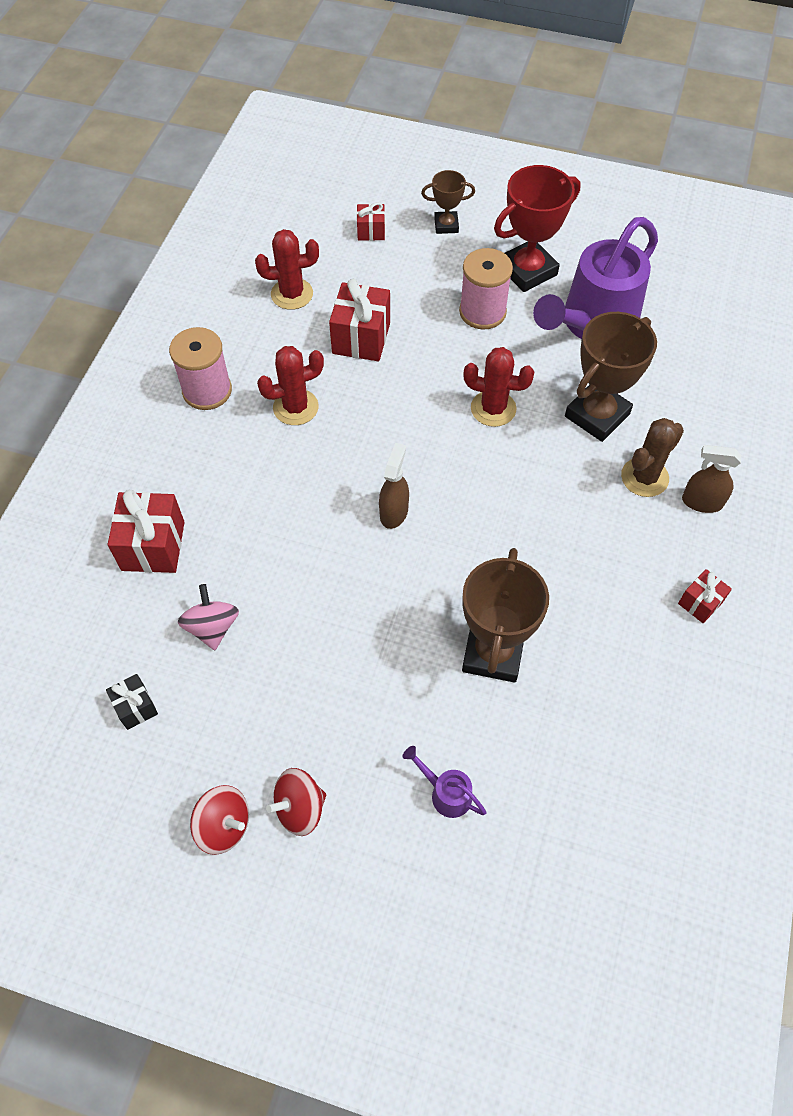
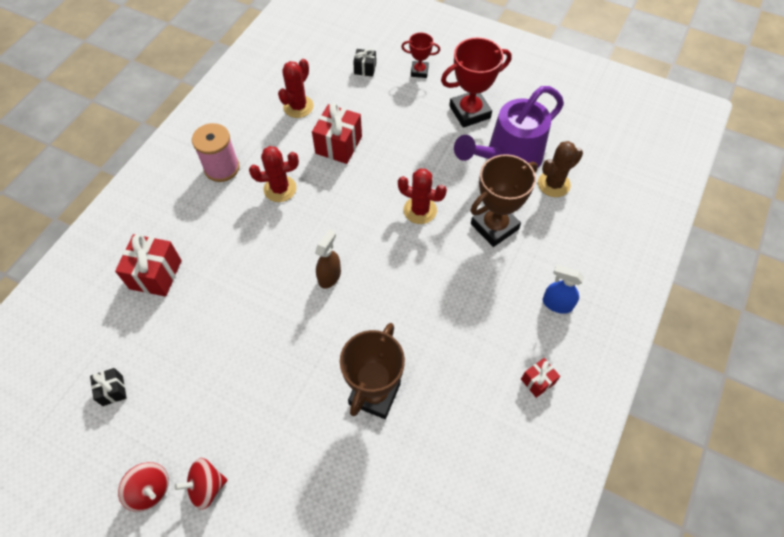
camera: 10 degrees right, 0 degrees up
pink spinning top [178,584,239,650] -> none
red cactus [255,229,319,310] -> red cactus turned 60 degrees counterclockwise [278,59,314,118]
red gift [357,202,385,241] -> black gift [353,49,376,77]
purple watering can [402,746,486,818] -> none
brown trophy [421,170,475,234] -> red trophy [401,33,440,78]
pink spool [459,248,513,330] -> none
brown cactus [621,418,684,497] -> brown cactus moved to [538,141,583,197]
brown spray bottle [682,445,741,513] -> blue spray bottle [543,265,584,314]

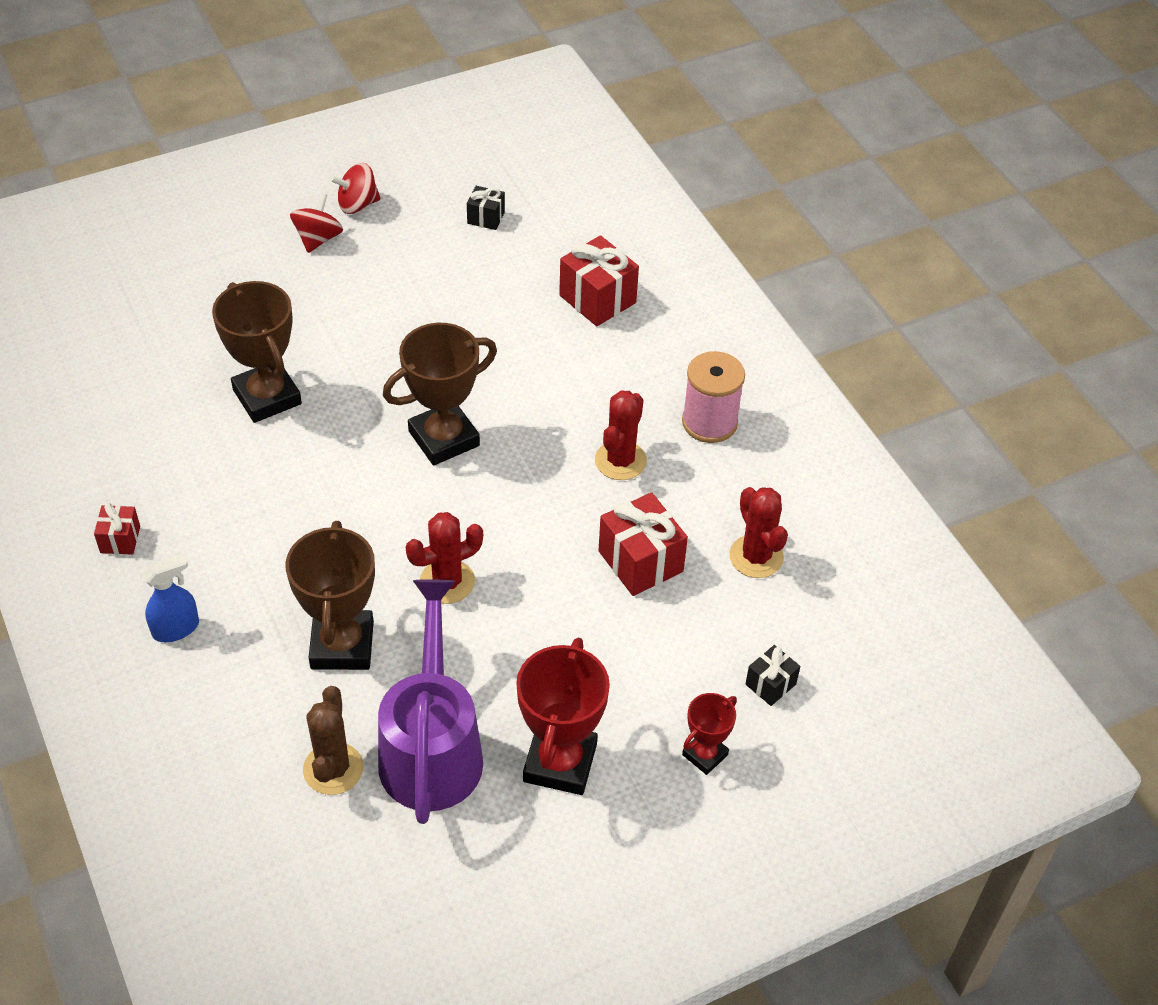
camera: 125 degrees right, 10 degrees down
brown spray bottle [315,229,341,289] -> brown trophy [383,323,497,465]

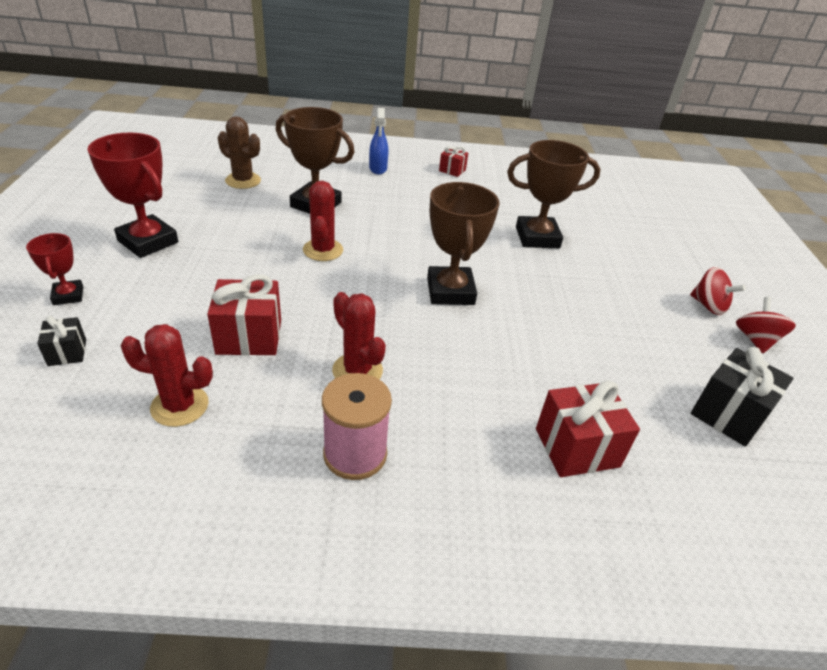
camera: 115 degrees right, 10 degrees down
purple watering can [378,579,483,824] -> none
black gift [467,186,505,230] -> black gift [691,347,794,447], size x1.81

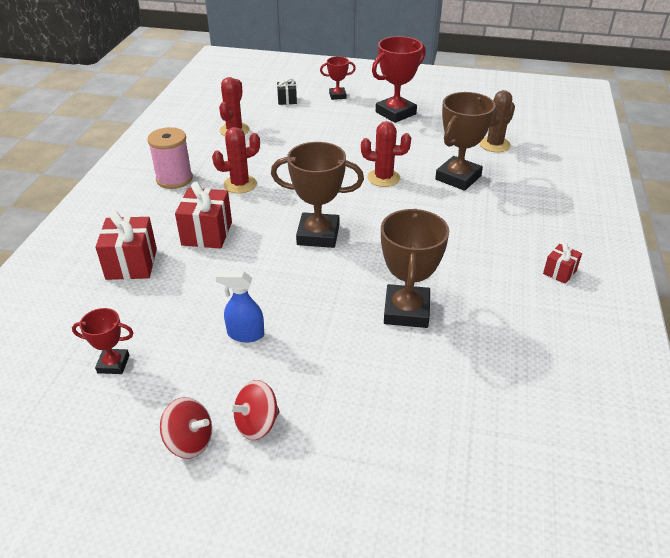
camera: 105 degrees right, 0 degrees up
red gift [207,274,281,356] -> red gift moved to [175,182,232,249]
blue spray bottle [369,108,388,174] -> blue spray bottle moved to [215,271,264,342]
black gift [691,347,794,447] -> red trophy [72,308,134,374]

